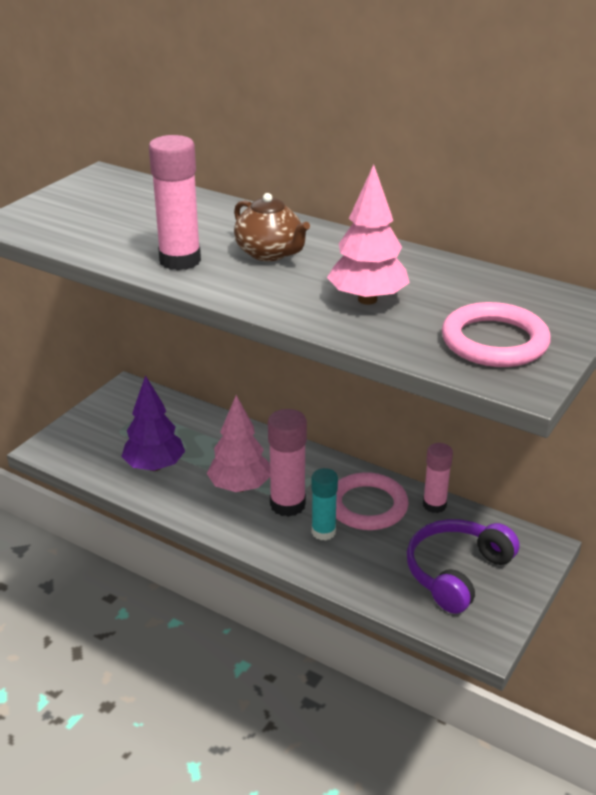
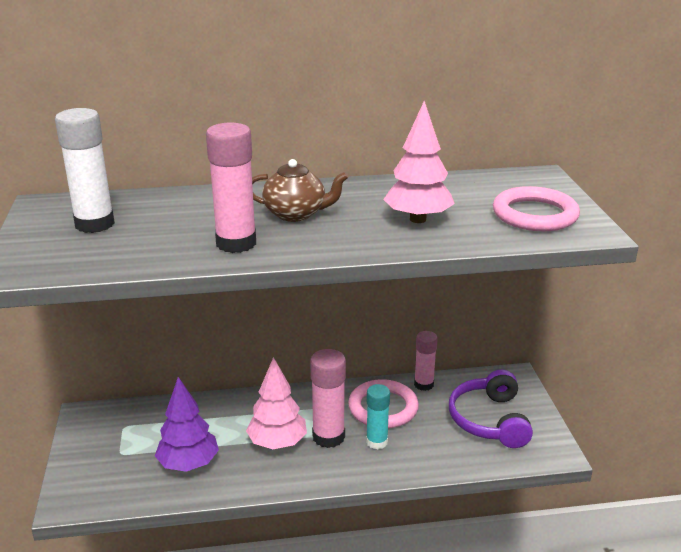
camera: 40 degrees left, 5 degrees down
none -> white glue stick [55,108,115,233]

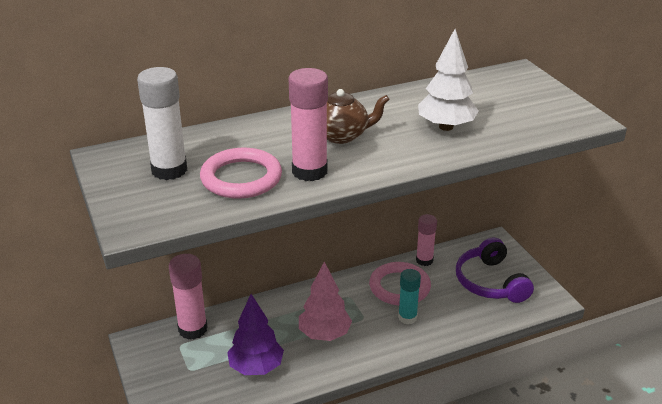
camera: 15 degrees left, 5 degrees up
pink glue stick [310,349,346,448] -> pink glue stick moved to [169,254,208,340]
pink tree [383,101,455,223] -> white tree [418,29,479,131]
pink ring [493,186,580,231] -> pink ring moved to [200,148,282,199]

